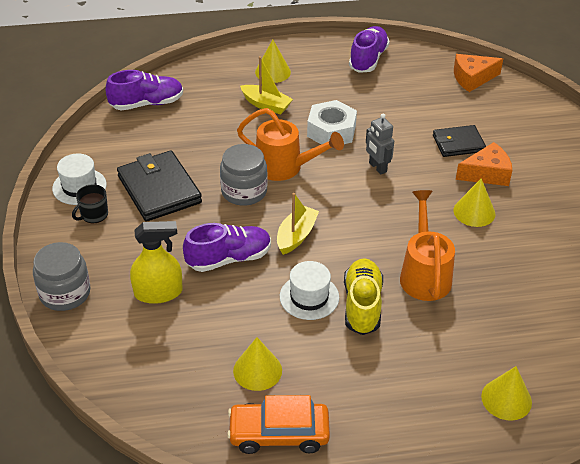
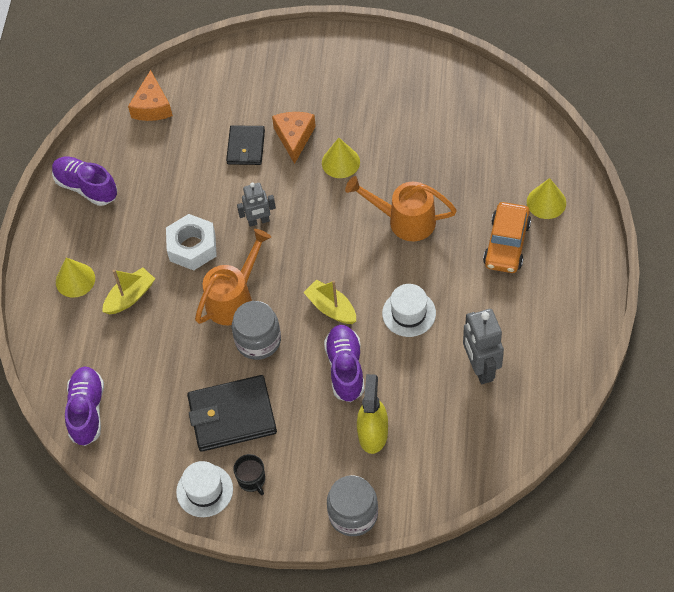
camera: 70 degrees left, 15 degrees up
orange car [227,395,330,454] -> orange car moved to [483,202,531,273]
yellow cone [233,337,282,391] -> grey robot [463,309,504,384]
yellow shoe [344,258,383,335] -> none

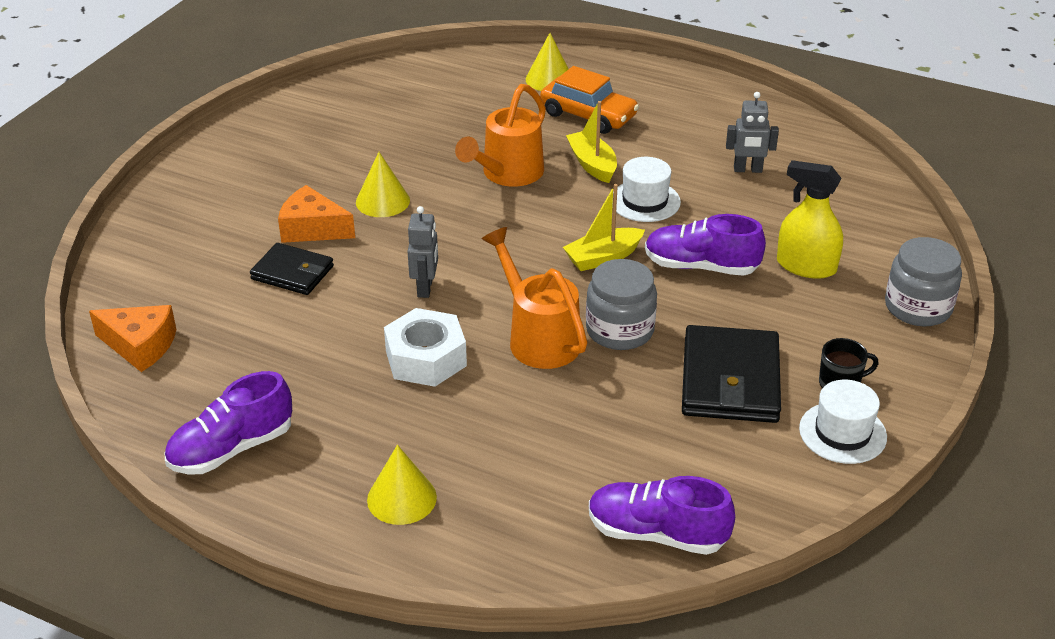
camera: 75 degrees left, 20 degrees down
yellow boat [102,268,155,314] -> yellow boat moved to [566,101,617,183]
grey robot [463,309,504,384] -> grey robot [726,92,779,173], size x0.64

